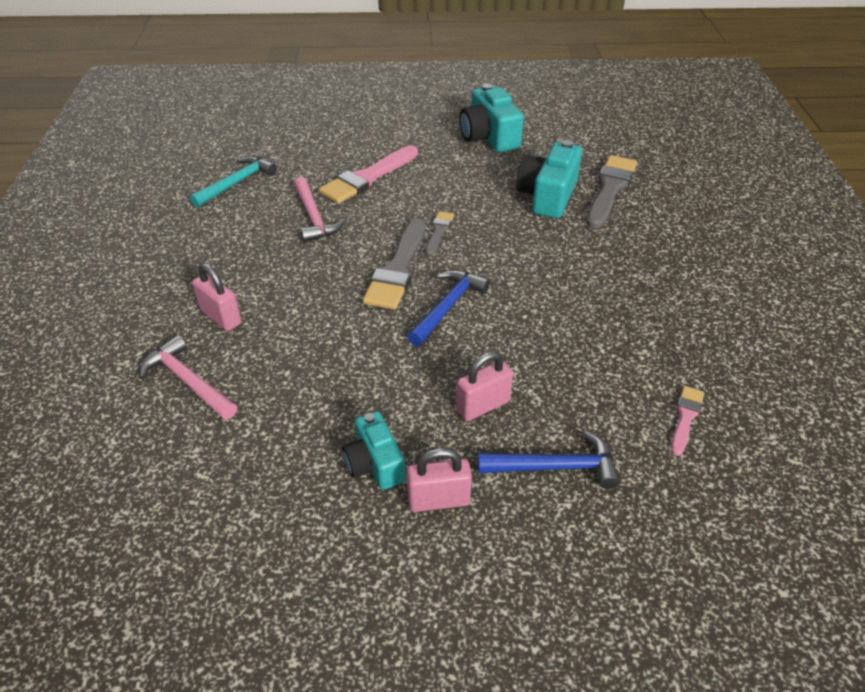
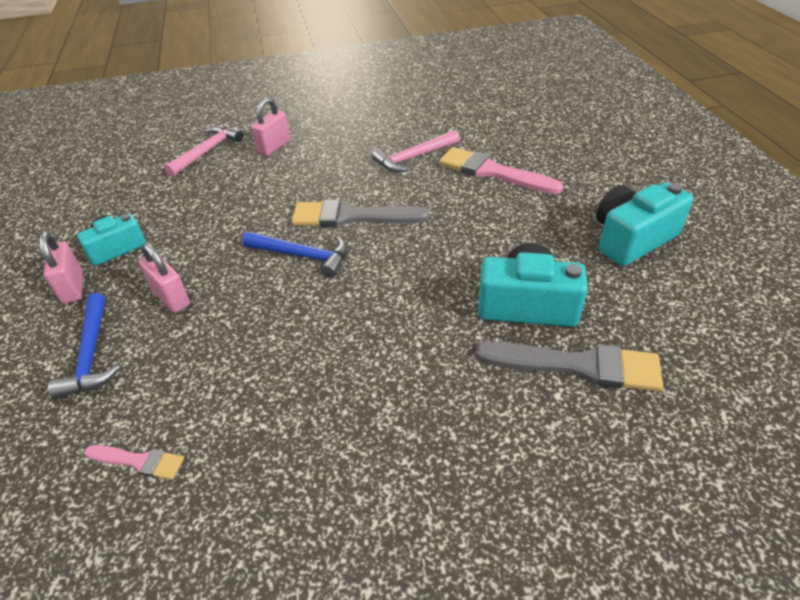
camera: 80 degrees right, 0 degrees up
turquoise hammer [190,156,277,208] -> none
grey brush [426,211,454,256] -> none

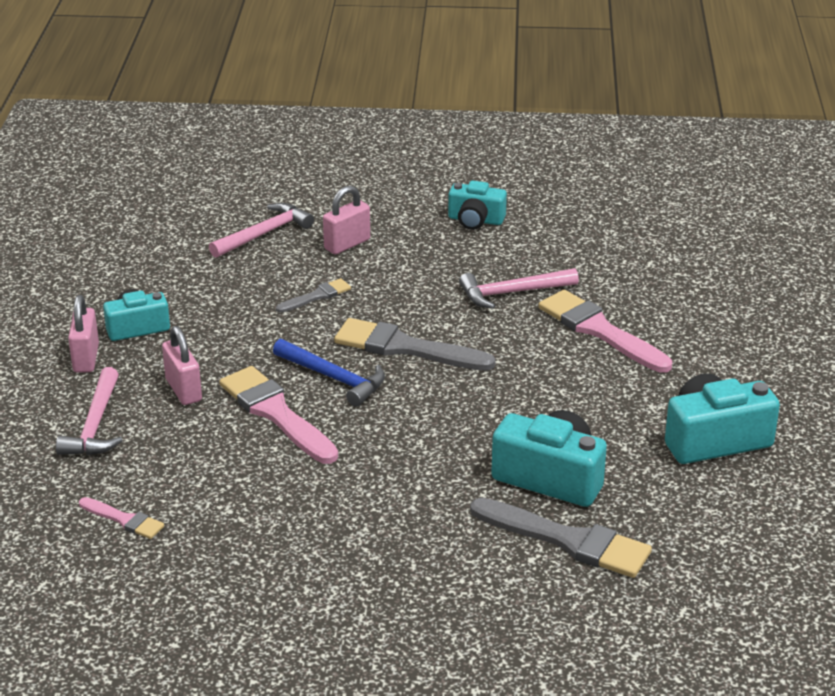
camera: 15 degrees right, 10 degrees down
blue hammer [48,293,120,399] -> pink hammer [56,367,123,455]
none -> pink brush [219,366,338,464]
none -> grey brush [276,278,351,313]
none -> turquoise camera [448,180,507,230]

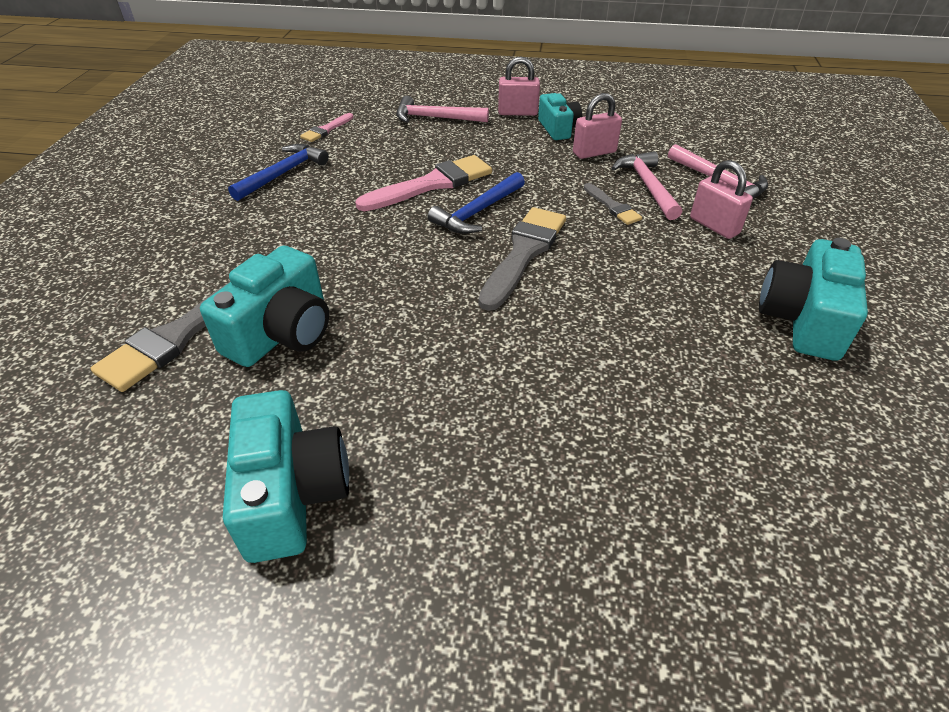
camera: 95 degrees right, 10 degrees up
pink padlock [162,326,202,405] -> pink padlock moved to [573,93,622,159]
turquoise camera [448,180,507,230] -> turquoise camera [759,238,868,361], size x1.56
pink hammer [459,268,579,309] -> pink hammer moved to [612,151,682,220]
pink brush [538,290,672,373] -> none
none -> blue hammer [228,144,329,201]

